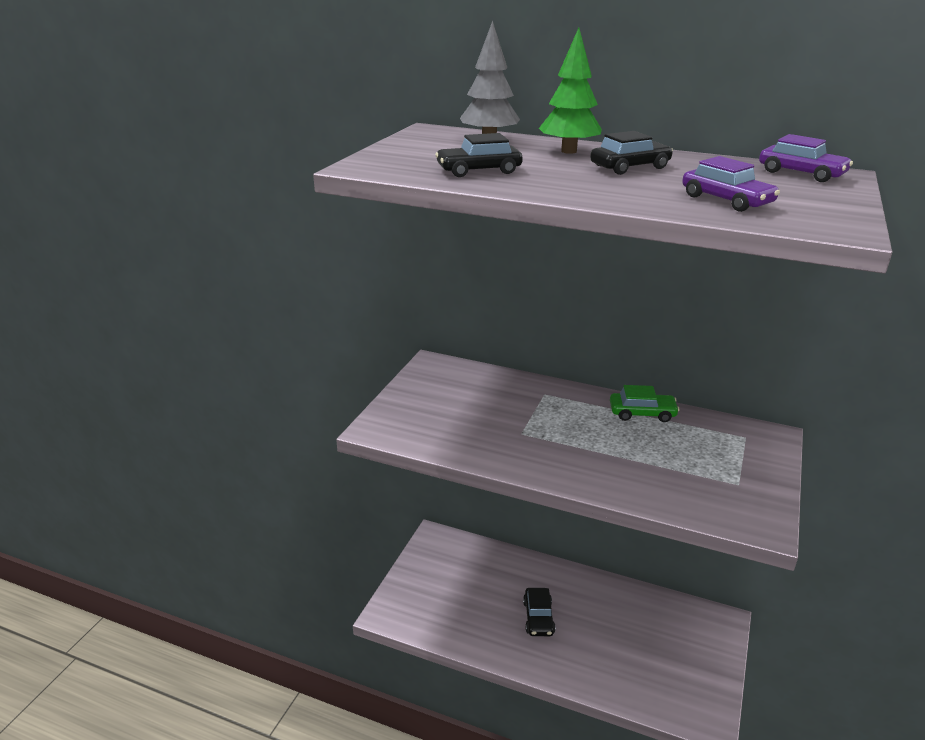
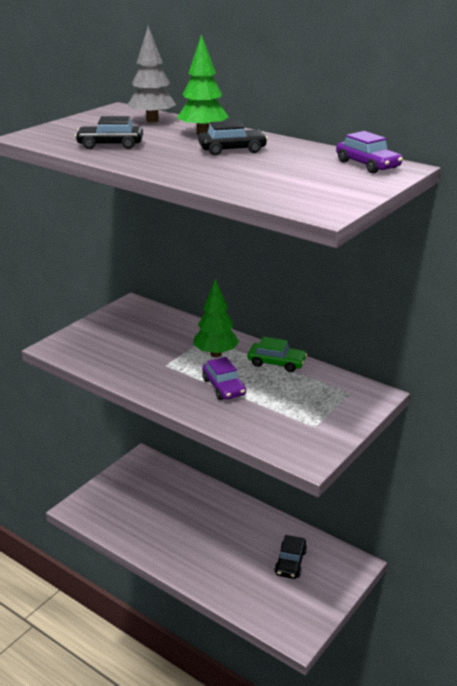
camera: 15 degrees right, 0 degrees up
black car [523,588,556,636] -> black car moved to [274,535,307,579]
purple car [682,156,780,212] -> purple car moved to [202,357,246,400]
none -> green tree [193,279,239,357]

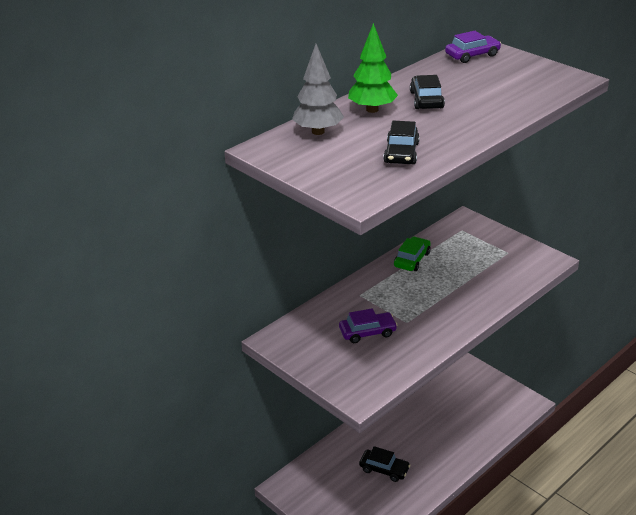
camera: 80 degrees left, 5 degrees up
green tree [193,279,239,357] -> none
purple car [202,357,246,400] -> purple car moved to [339,308,397,343]
black car [274,535,307,579] -> black car moved to [359,446,410,482]

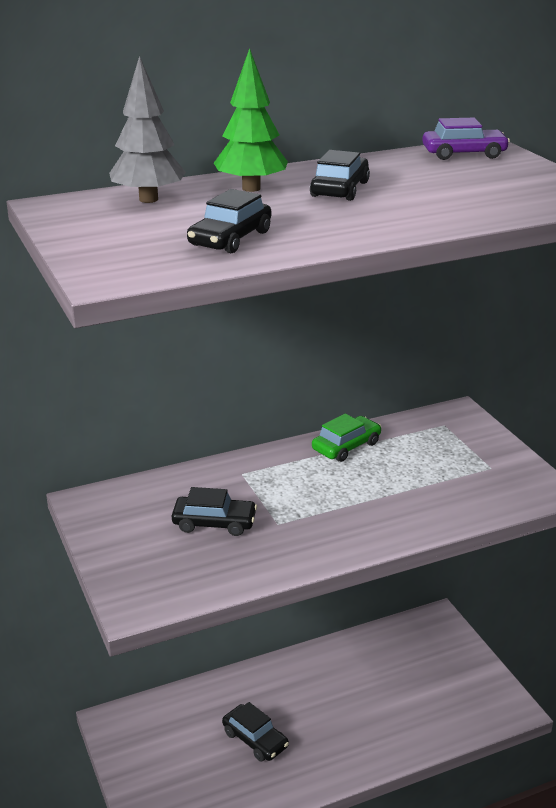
camera: 20 degrees right, 5 degrees down
purple car [339,308,397,343] -> black car [172,487,257,536]

